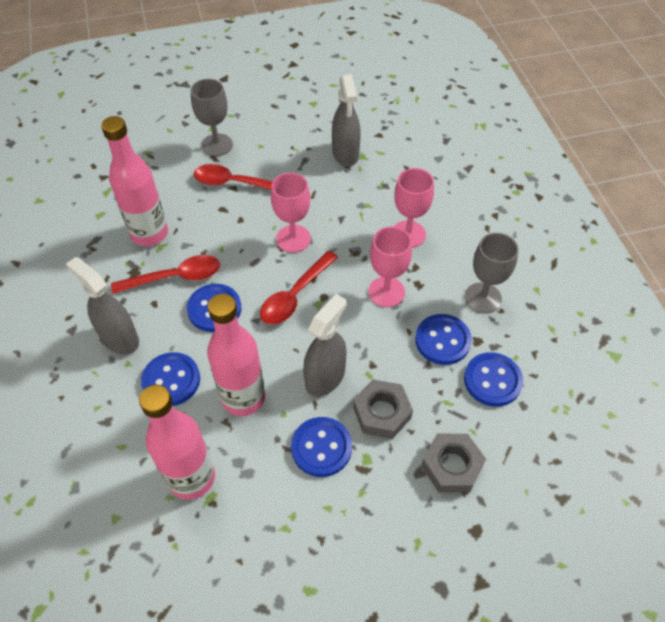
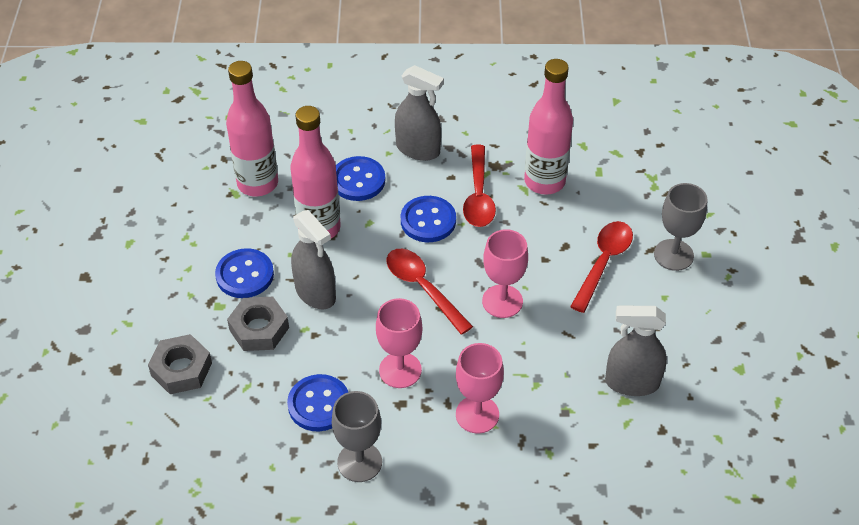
camera: 105 degrees right, 5 degrees down
grey spray bottle [66,257,139,355] -> grey spray bottle turned 60 degrees clockwise [395,65,444,161]
blue button [464,352,523,407] -> none

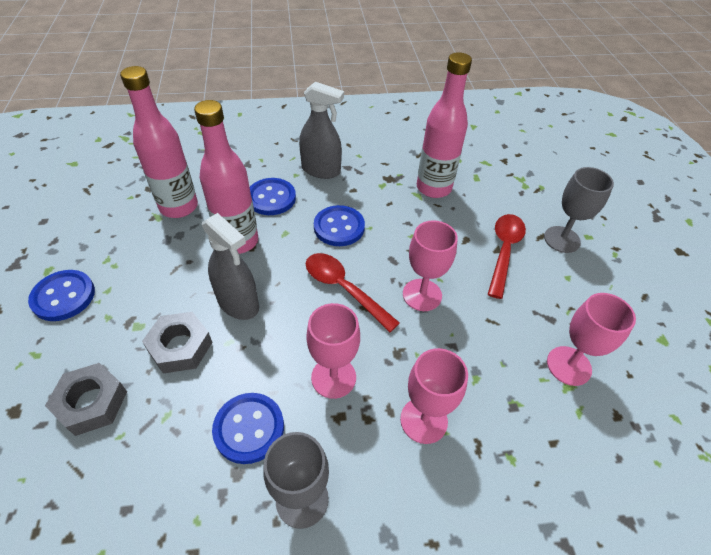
camera: 10 degrees left, 0 degrees up
blue button [215,248,274,298] -> blue button moved to [28,270,95,321]
red spoon [463,145,496,227] -> none
grey spray bottle [605,305,667,396] -> pink goblet [547,293,636,386]

